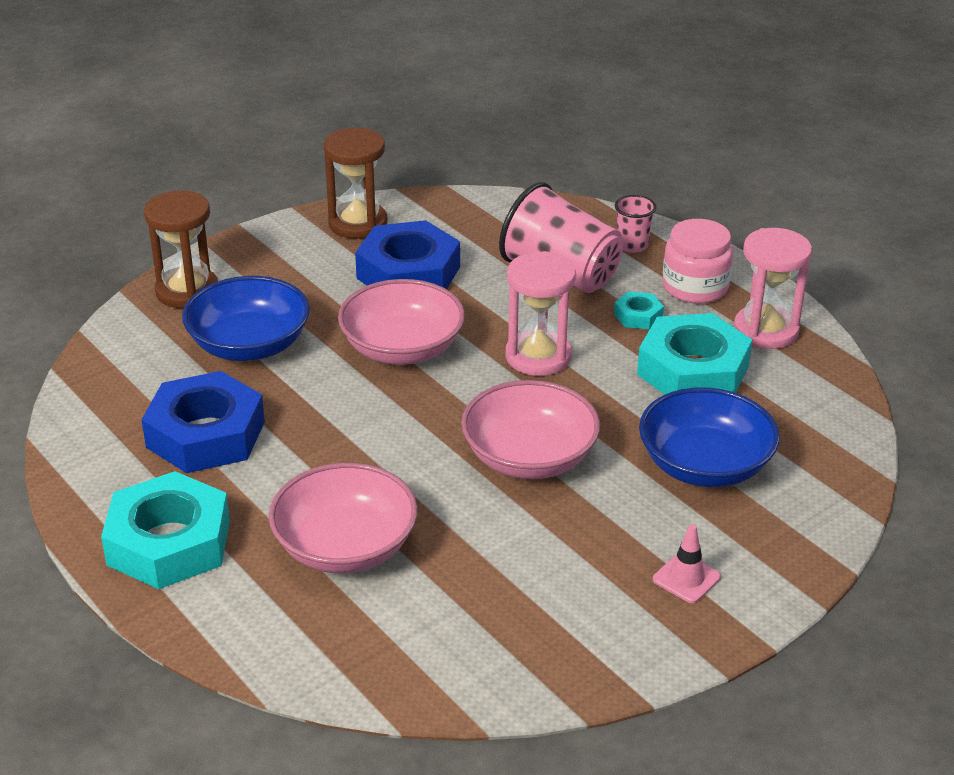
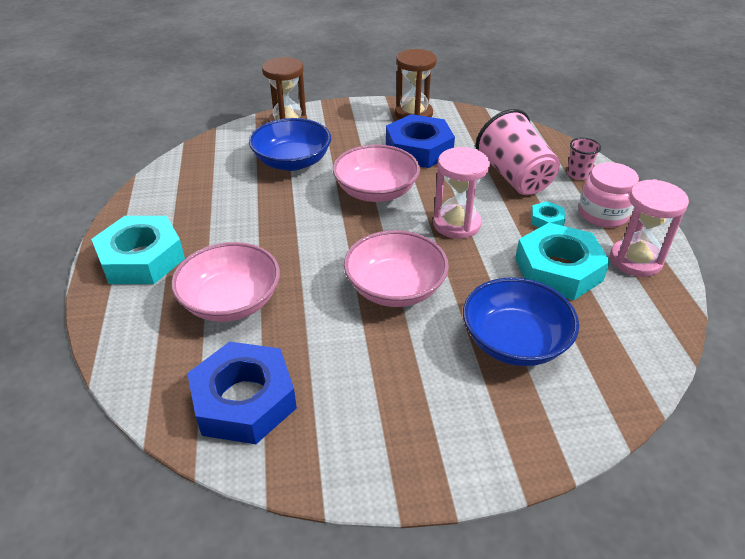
camera: 30 degrees right, 5 degrees up
blue nut [142,371,265,473] -> blue nut moved to [187,342,297,444]
pink traffic cone [653,524,721,603] -> none

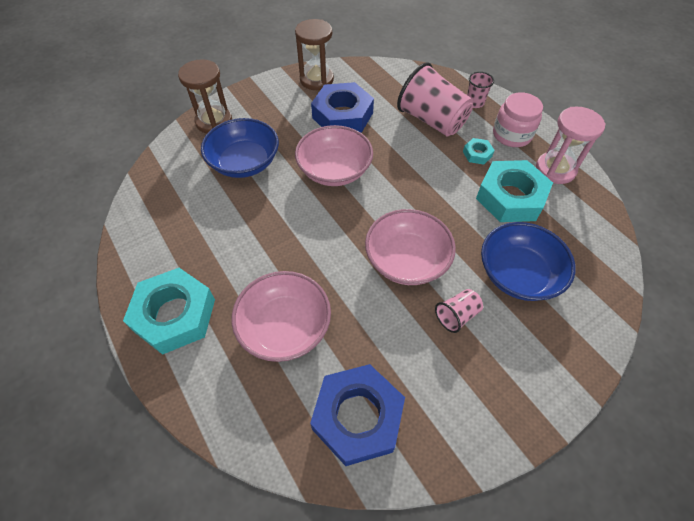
camera: 25 degrees left, 15 degrees up
pink hourglass [433,147,490,239] -> none
none -> pink cup [435,289,483,333]

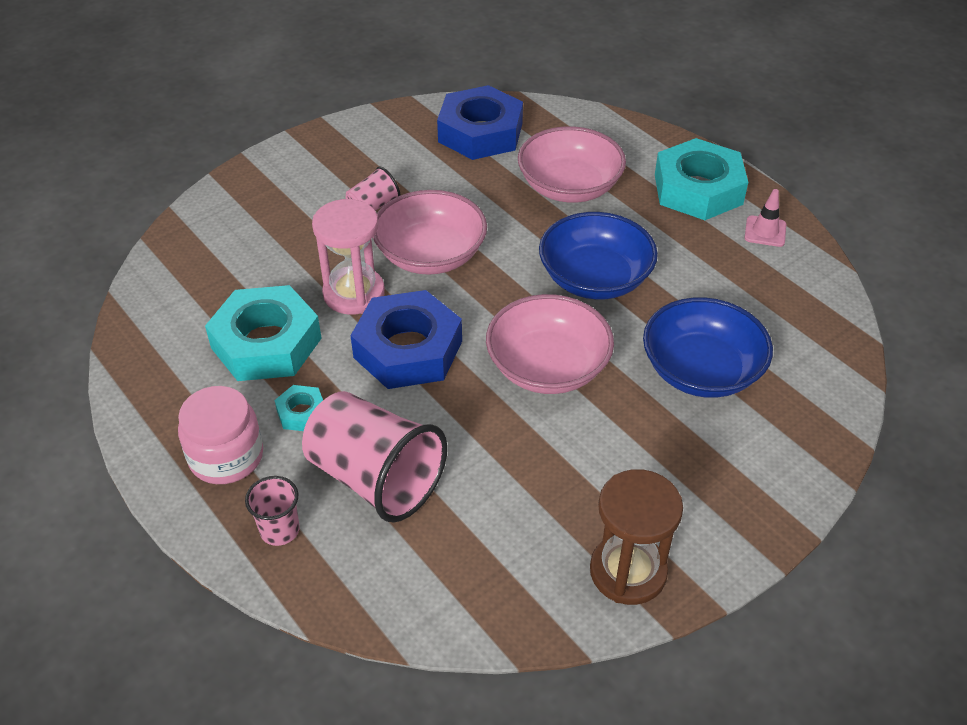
camera: 175 degrees right, 10 degrees down
brown hourglass [178,59,232,134] -> none
blue nut [311,82,374,133] -> blue nut moved to [350,290,462,389]
blue bowl [481,222,576,301] -> blue bowl moved to [539,212,658,300]
pink hourglass [536,107,606,184] -> pink hourglass moved to [312,199,385,315]
none -> pink traffic cone [745,189,786,247]

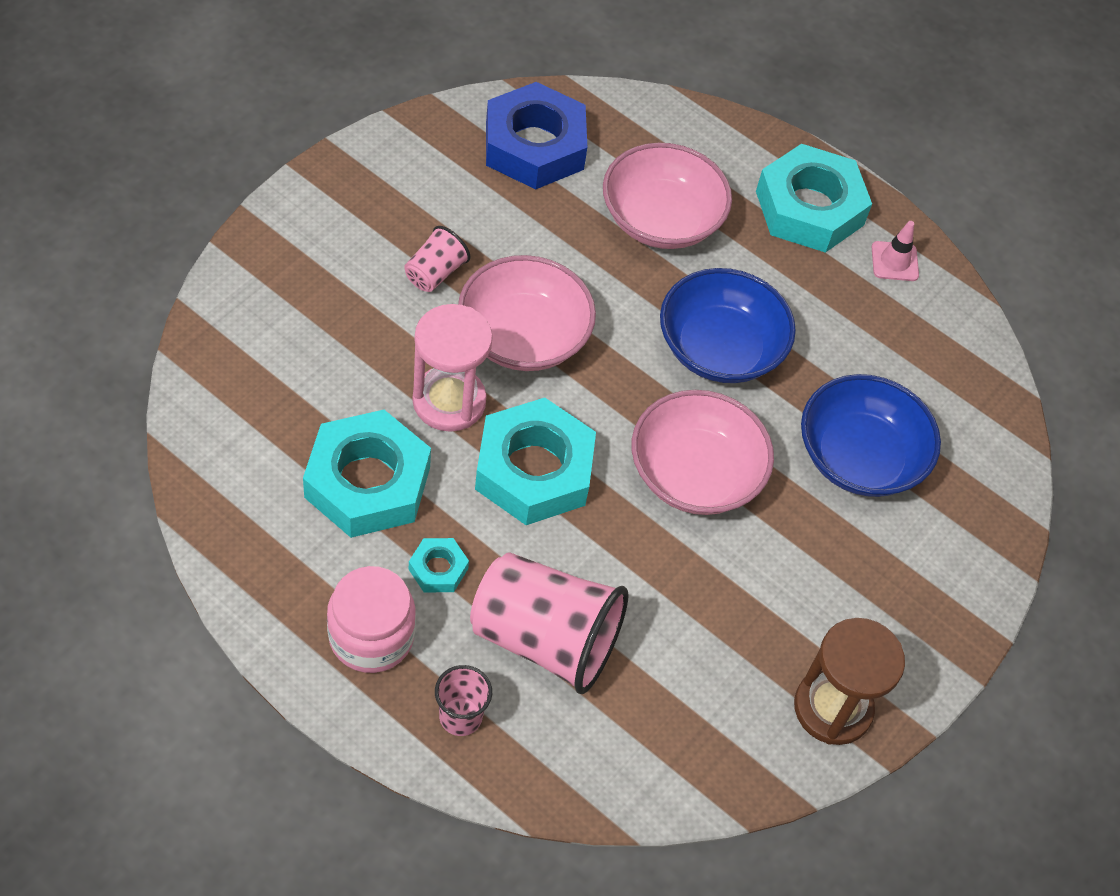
camera: 20 degrees left, 10 degrees up
blue nut [350,290,462,389] -> turquoise nut [475,398,596,525]

